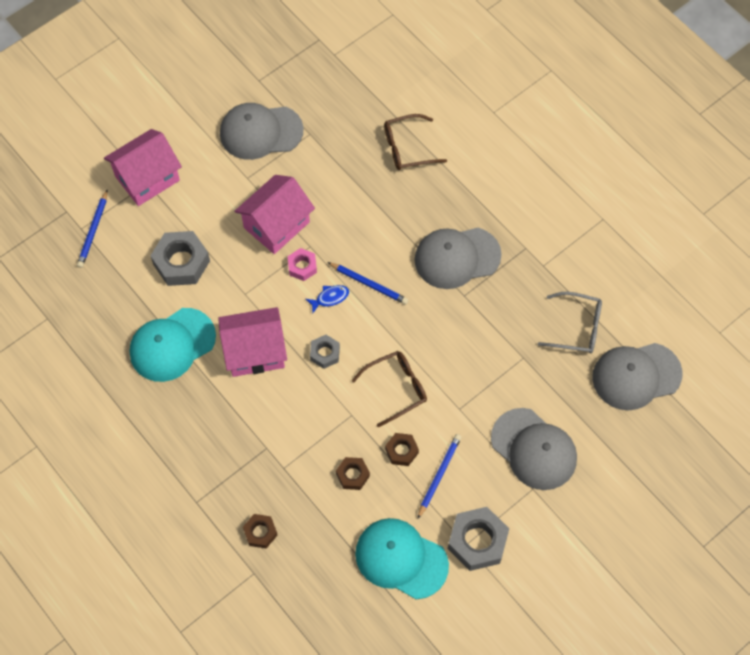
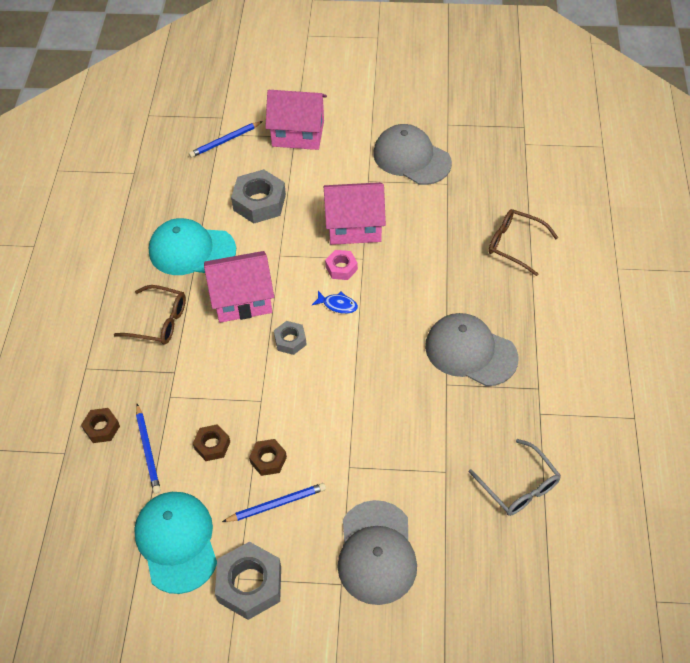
camera: 45 degrees right, 10 degrees down
pink house [218,307,287,377] -> pink house turned 45 degrees counterclockwise [204,251,274,323]
blue pencil [328,262,408,304] -> blue pencil moved to [136,404,161,494]
brown glasses [352,351,427,428] -> brown glasses moved to [114,285,186,345]
grey cap [592,343,683,410] -> none

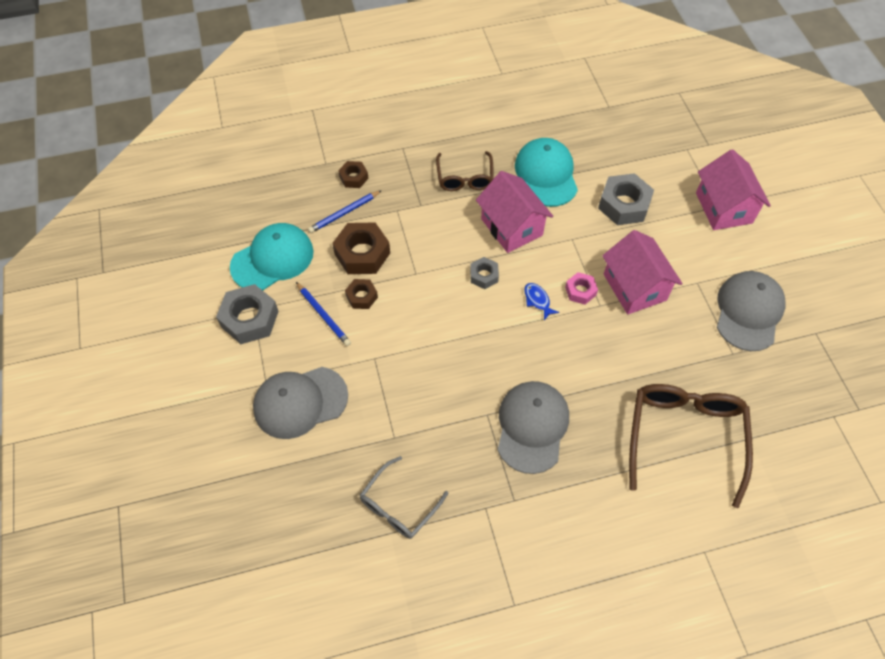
camera: 70 degrees right, 5 degrees up
blue pencil [189,121,263,158] -> none
brown nut [193,424,230,461] -> brown nut [332,222,390,274], size x1.80
blue fish [312,291,358,314] -> blue fish turned 150 degrees clockwise [524,283,559,320]
brown glasses [488,209,558,276] -> brown glasses [629,384,753,508], size x1.69

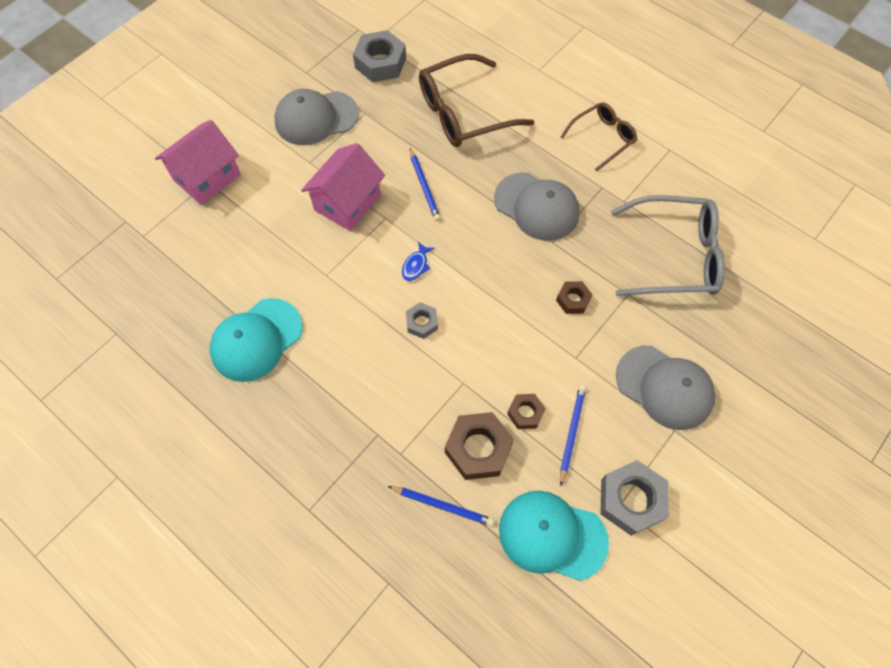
camera: 125 degrees left, 5 degrees up
brown nut [338,161,368,188] -> brown nut moved to [556,281,593,314]
grey glasses [360,456,449,539] -> grey glasses [611,195,725,296], size x1.69
brown glasses [436,151,494,191] -> brown glasses moved to [561,103,637,172]
pink house [476,171,553,253] -> none
grey cap [498,381,569,474] -> grey cap turned 120 degrees counterclockwise [494,172,580,241]
pink nut [565,272,598,305] -> none
grey nut [598,173,654,225] -> grey nut moved to [353,30,406,83]
none -> blue pencil [410,148,441,221]

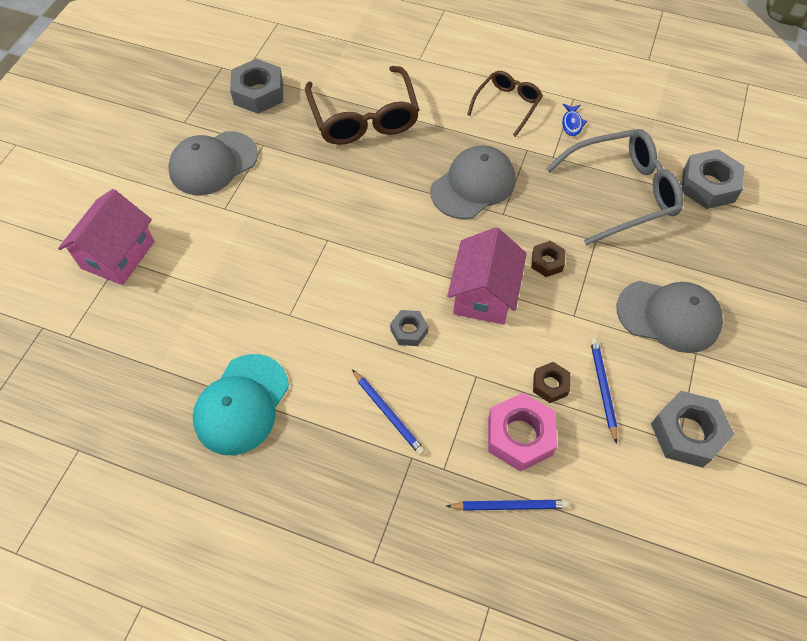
camera: 20 degrees left, 5 degrees down
pink house [301,143,385,231] -> pink house moved to [447,227,527,325]
blue fish [402,241,435,281] -> blue fish moved to [562,104,587,136]
blue pencil [410,148,441,221] -> blue pencil moved to [352,369,425,455]
brown glasses [419,54,535,147] -> brown glasses turned 60 degrees counterclockwise [305,66,419,145]
brown nut [445,412,514,480] -> pink nut [488,393,557,472]
grey cap [494,172,580,241] -> grey cap turned 60 degrees counterclockwise [430,145,515,219]
turquoise cap [499,491,609,581] -> none
none -> grey nut [681,149,744,209]

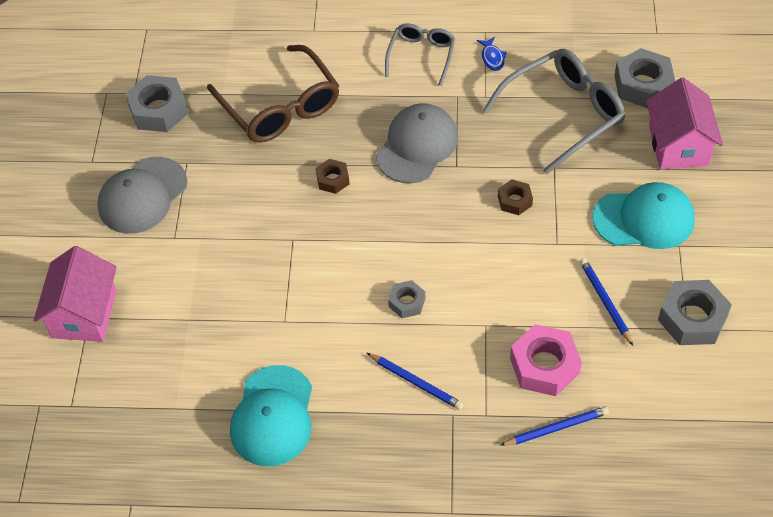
camera: 15 degrees left, 5 degrees down
pink house [447,227,527,325] -> pink house moved to [646,77,723,170]
brown glasses [467,71,543,137] -> grey glasses [385,23,455,86]
brown nut [533,362,570,403] -> brown nut moved to [316,159,350,194]
grey cap [617,281,723,353] -> turquoise cap [593,182,695,249]

